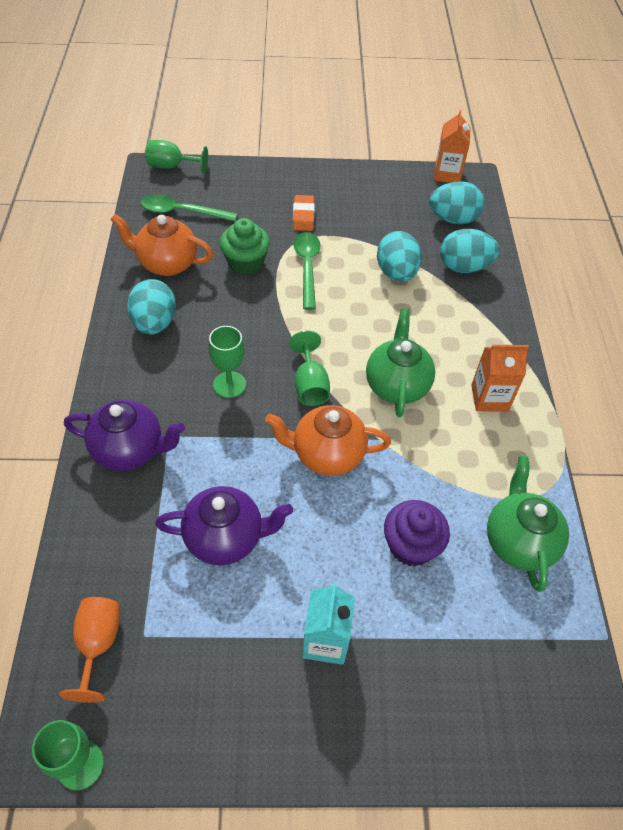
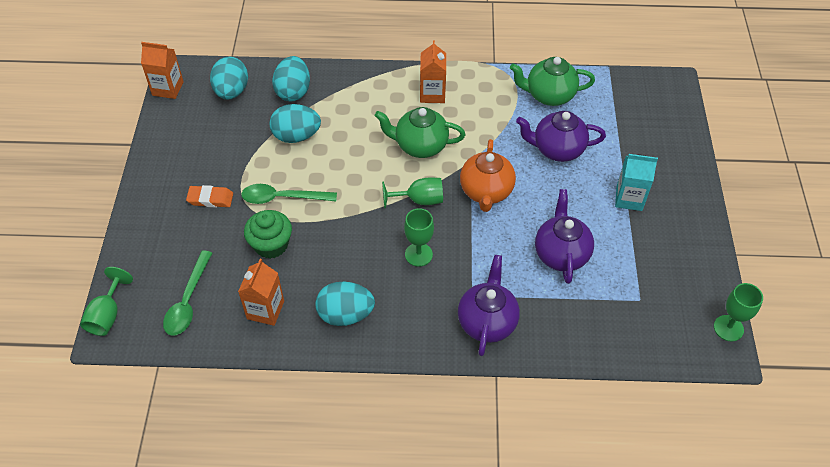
camera: 85 degrees left, 0 degrees up
orange goblet [59,597,120,703] -> none
orange teapot [110,214,213,276] -> orange carton [238,259,284,326]
purple cupcake [384,500,450,566] -> purple teapot [516,111,606,162]

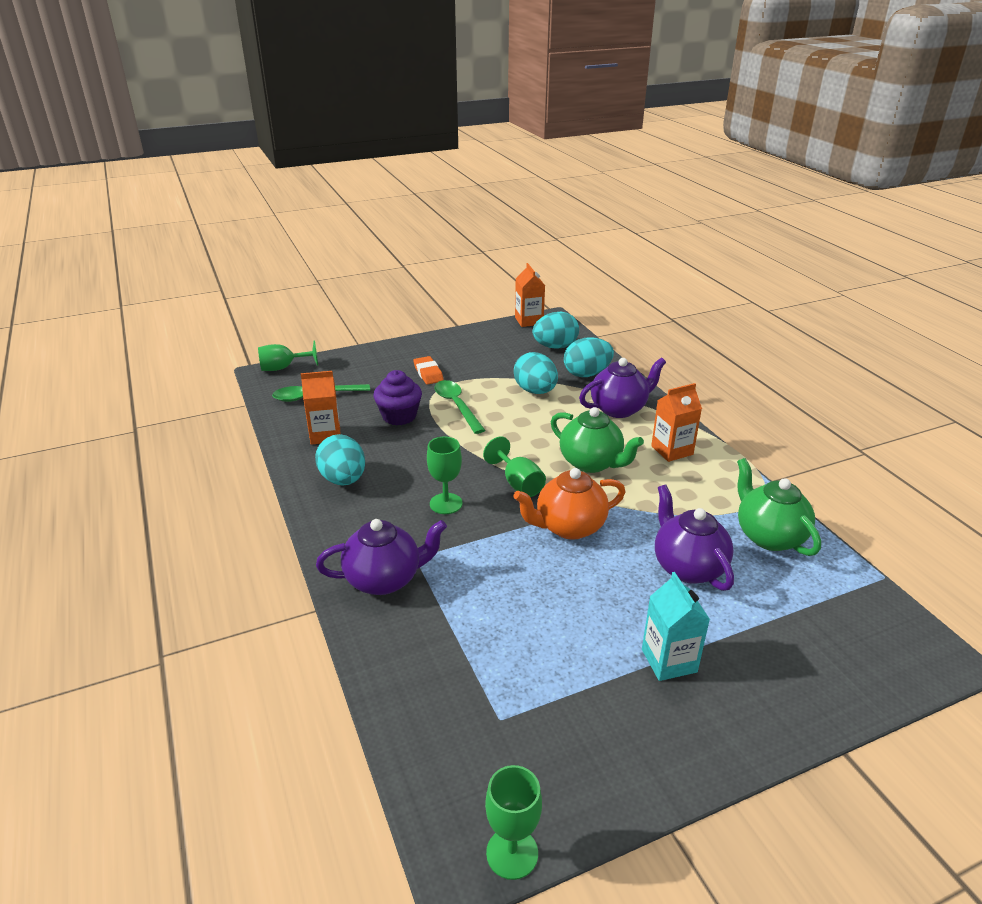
camera: 65 degrees right, 20 degrees down
green cupcake [244,210,292,259] -> purple cupcake [374,370,422,425]
green teapot [375,107,465,158] -> green teapot turned 150 degrees clockwise [551,407,644,473]
purple teapot [535,189,594,284] -> purple teapot moved to [579,357,666,418]

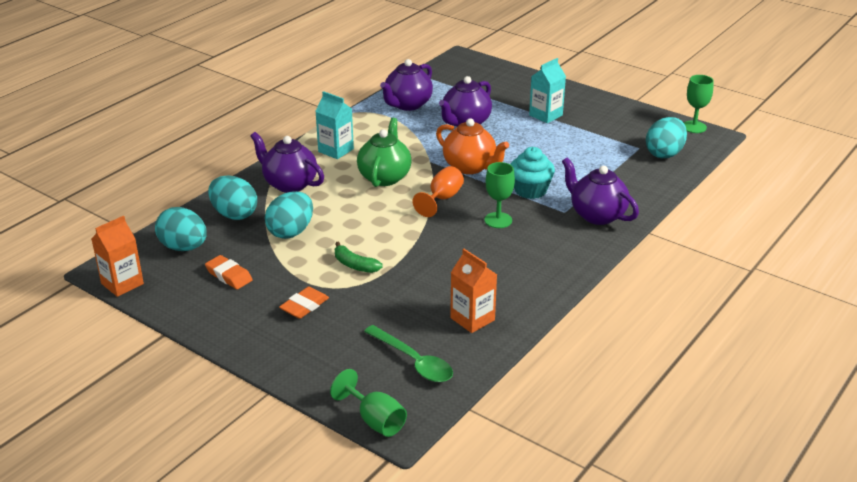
camera: 120 degrees left, 0 degrees up
turquoise egg [315,434,365,485] -> turquoise egg moved to [646,117,687,158]
purple cupcake [374,370,422,425] -> none
green spoon [434,380,485,434] -> green banana [335,242,383,273]
green goblet [483,436,546,497] -> orange goblet [413,166,464,217]
orange carton [651,383,702,462] -> turquoise carton [315,91,354,159]
green teapot [737,458,821,556] -> purple teapot [380,59,433,111]
none -> orange eraser [205,255,253,289]
none -> turquoise cupcake [510,147,555,199]

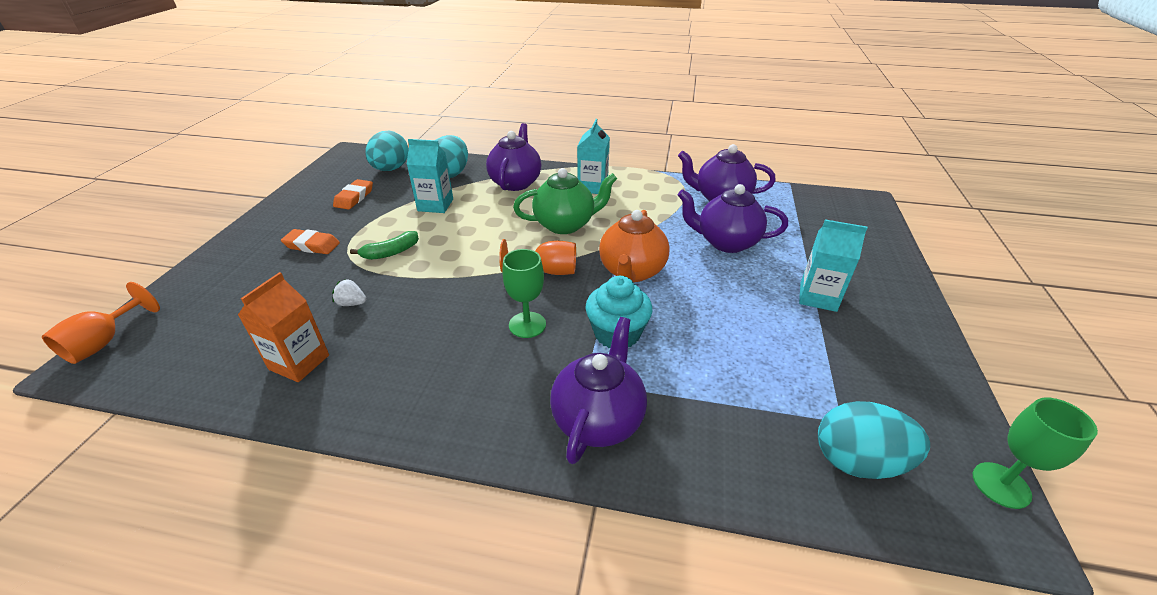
camera: 65 degrees right, 5 degrees up
orange carton [92,216,144,297] -> none
turquoise egg [265,191,313,239] -> turquoise carton [407,139,453,213]
green goblet [330,369,407,437] -> orange goblet [42,282,160,364]
green banana [335,242,383,273] -> green banana turned 135 degrees counterclockwise [350,231,419,260]
green spoon [364,325,453,382] -> none
none -> white strawberry [332,279,366,306]

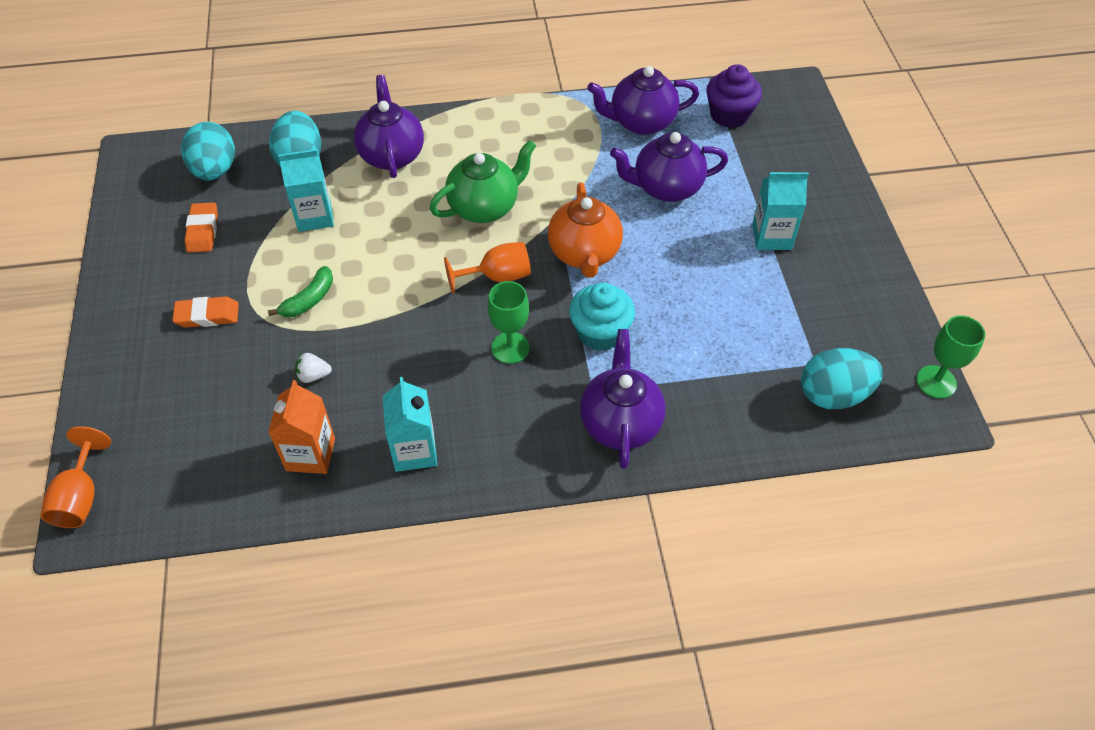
camera: 20 degrees left, 15 degrees up
turquoise carton [577,119,610,194] -> turquoise carton moved to [383,377,437,472]
none -> purple cupcake [706,64,762,128]

